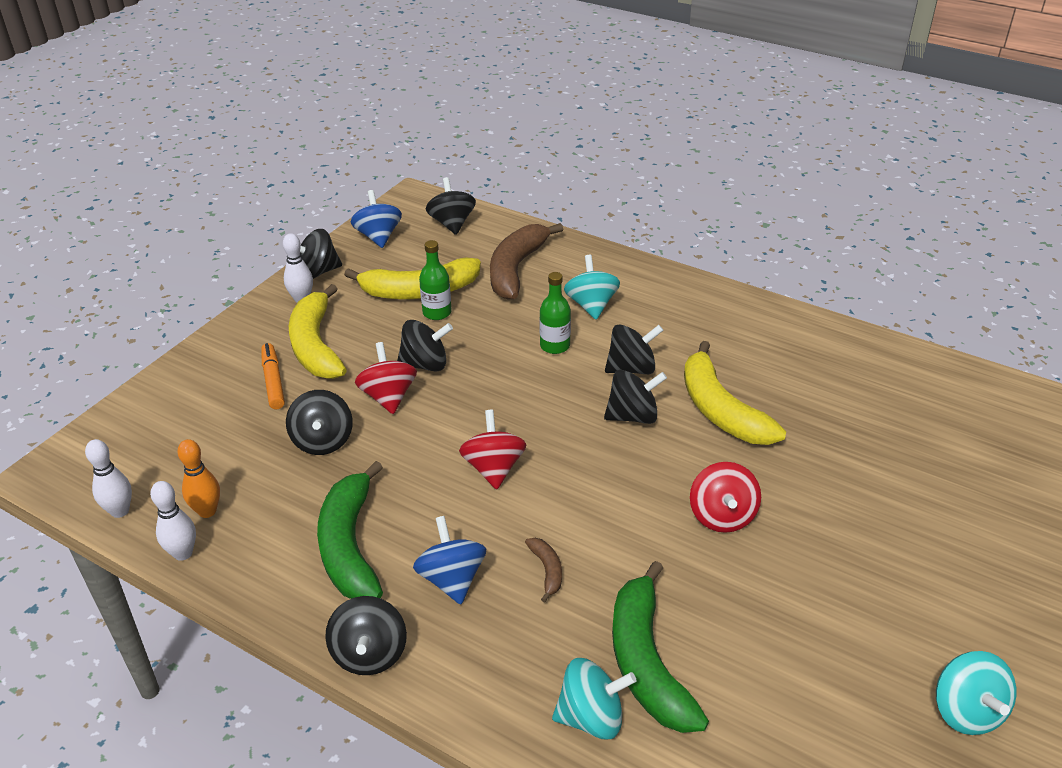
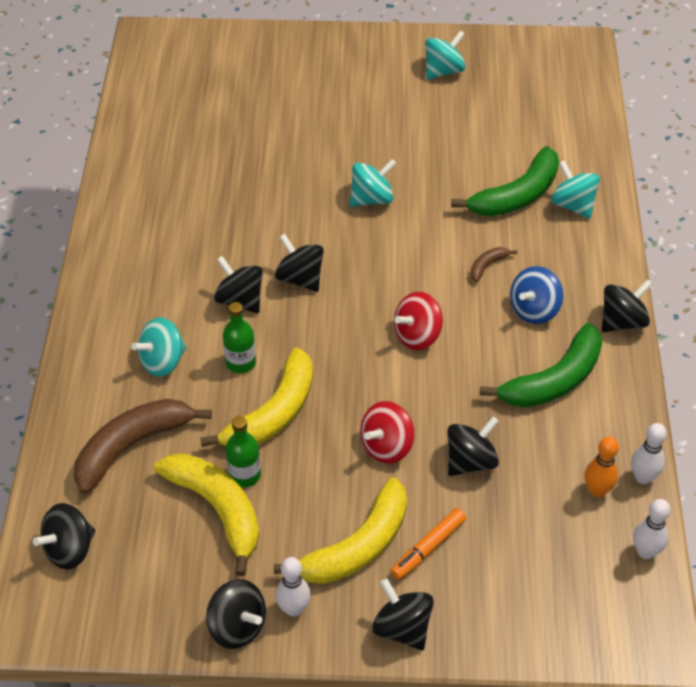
camera: 120 degrees left, 10 degrees up
blue spinning top [351,190,402,248] -> none
black spinning top [397,320,453,372] -> black spinning top moved to [372,578,434,651]
brown banana [490,223,563,300] -> brown banana turned 150 degrees clockwise [74,399,212,494]
yellow banana [684,341,786,445] -> yellow banana moved to [201,347,313,447]
red spinning top [690,462,761,533] -> turquoise spinning top [350,159,397,207]

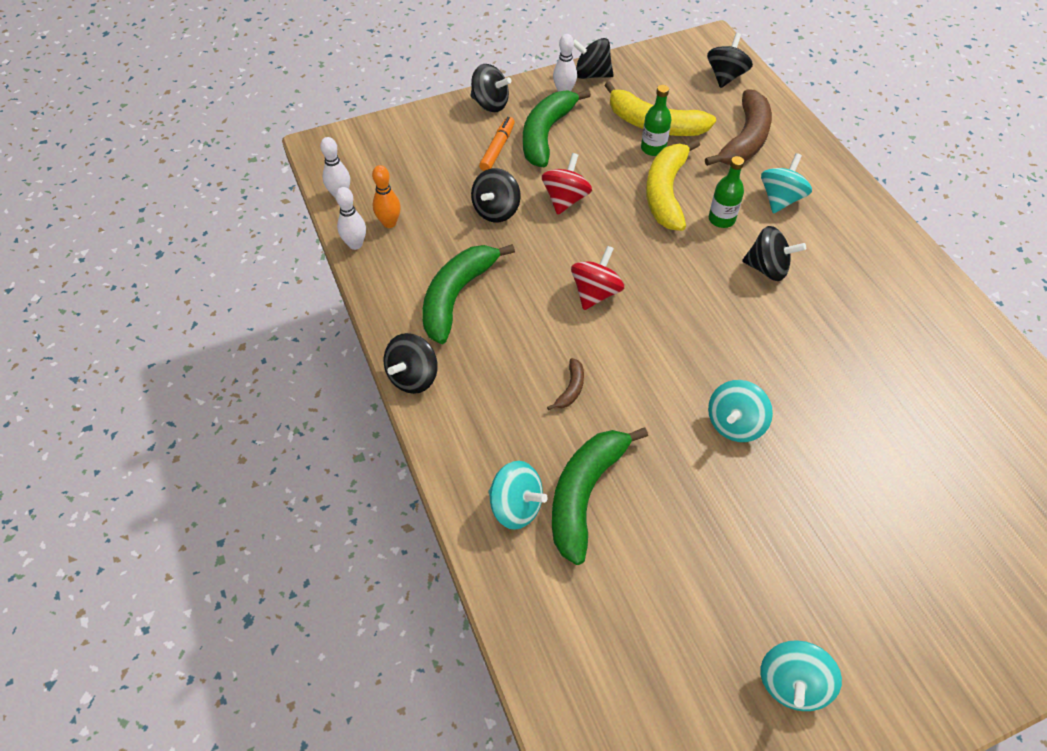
camera: 155 degrees right, 5 degrees up
yellow banana [274,477,407,584] -> green banana [523,89,591,167]
black spinning top [275,234,324,292] -> none
blue spinning top [510,266,563,324] -> none

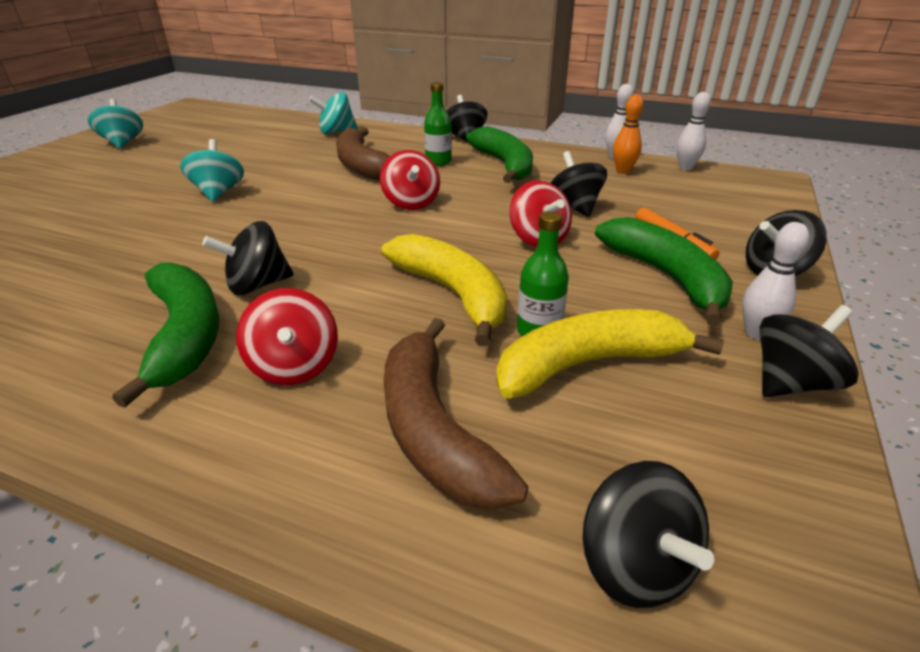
camera: 135 degrees right, 20 degrees down
brown banana [547,358,584,410] -> brown banana [336,127,390,180], size x2.29
green banana [552,427,648,565] -> green banana moved to [112,263,219,408]
green bottle [709,156,744,228] -> green bottle moved to [424,82,452,166]
turquoise spinning top [761,153,812,213] -> red spinning top [236,288,338,385]

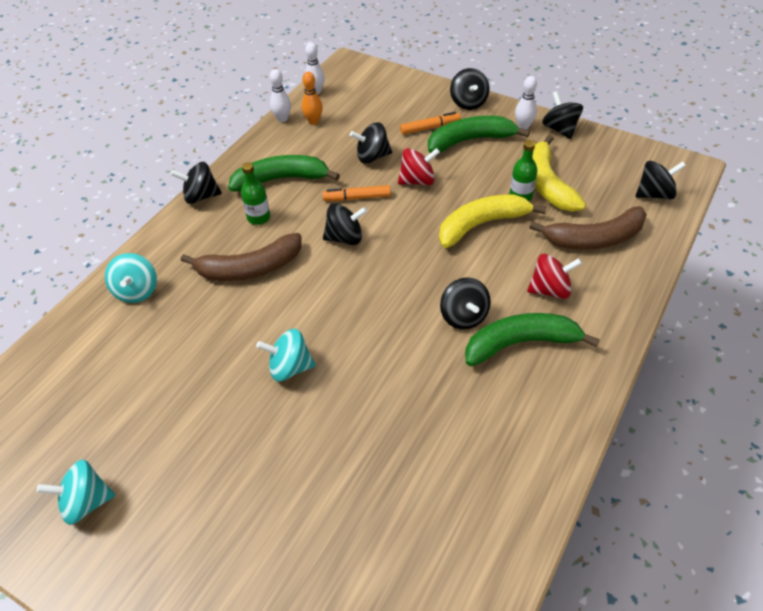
camera: 80 degrees left, 15 degrees up
red spinning top [380,150,440,210] -> black spinning top [323,203,367,245]
none -> orange marker [322,185,391,201]

